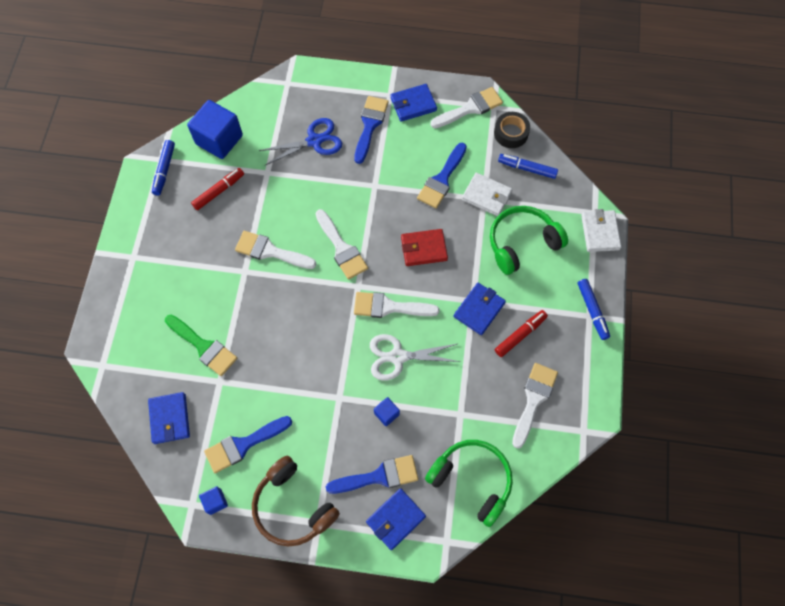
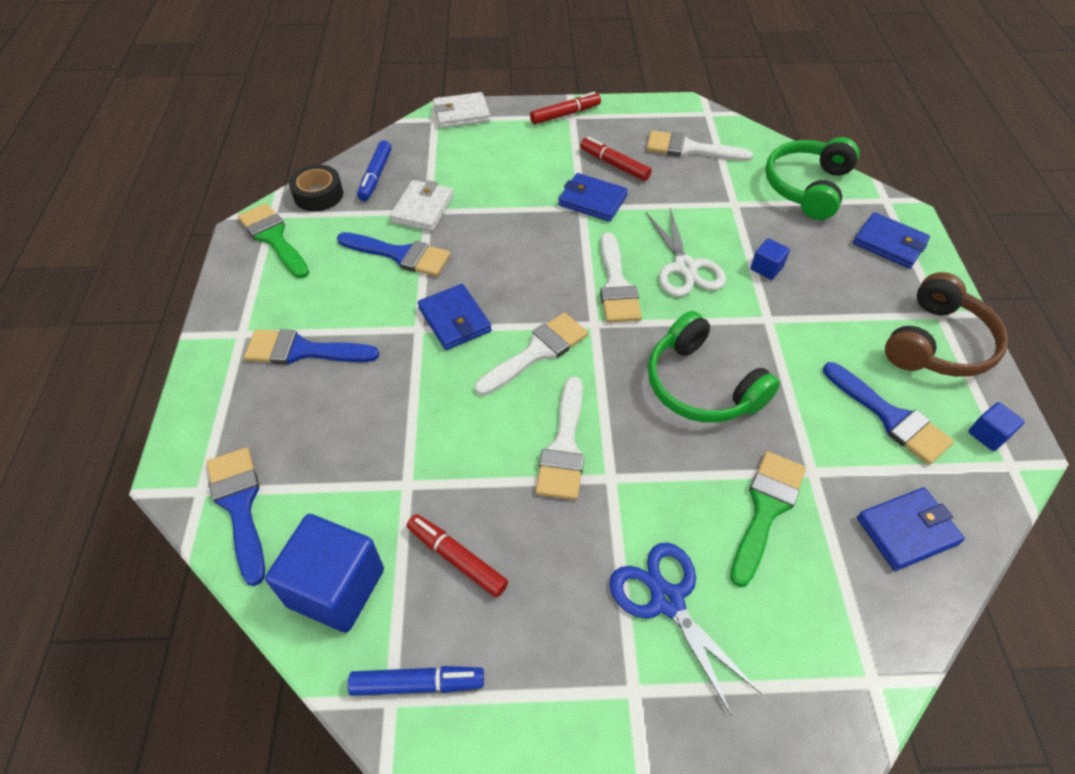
camera: 100 degrees left, 15 degrees down
blue scissors [259,118,342,165] -> blue scissors moved to [610,543,761,715]
blue brush [326,455,418,494] -> blue brush moved to [207,447,265,586]
blue wallet [390,84,437,122] -> blue wallet moved to [418,284,492,350]
red wallet [401,229,448,266] -> none
white brush [431,87,503,128] -> green brush [238,203,309,278]
green headphones [490,206,568,275] -> green headphones moved to [648,311,780,423]
blue marker [578,279,610,340] -> red marker [530,92,601,124]

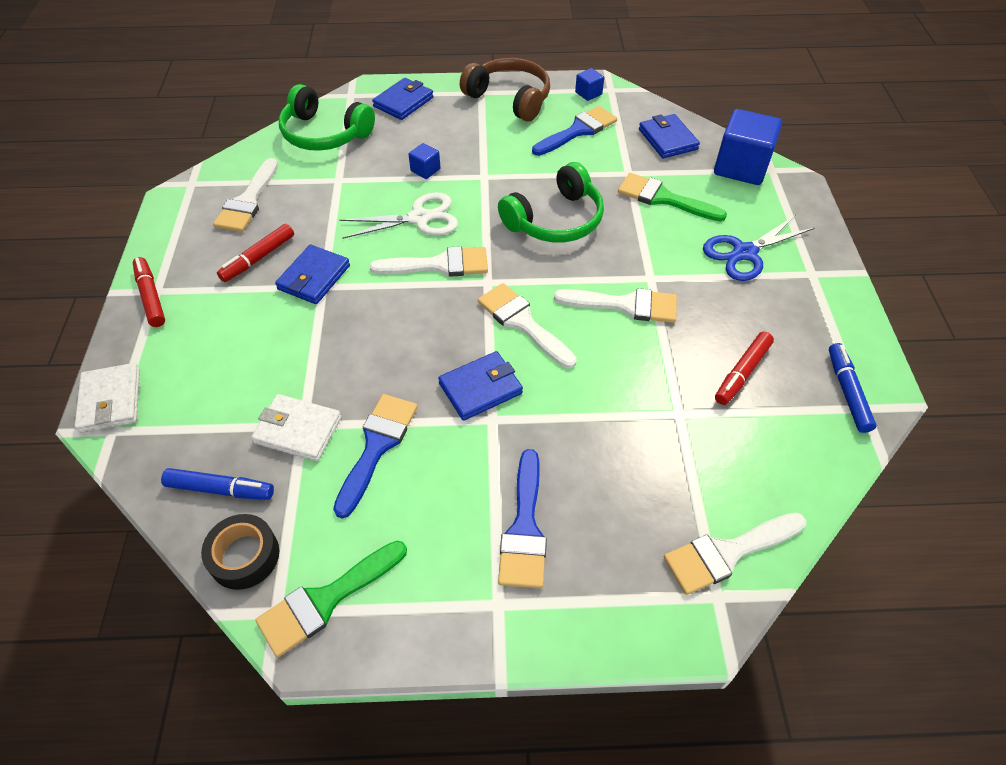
camera: 90 degrees left, 0 degrees up
blue brush [207,447,265,586] -> white brush [664,512,806,595]
blue cube [265,514,384,633] -> blue cube moved to [714,109,782,185]

